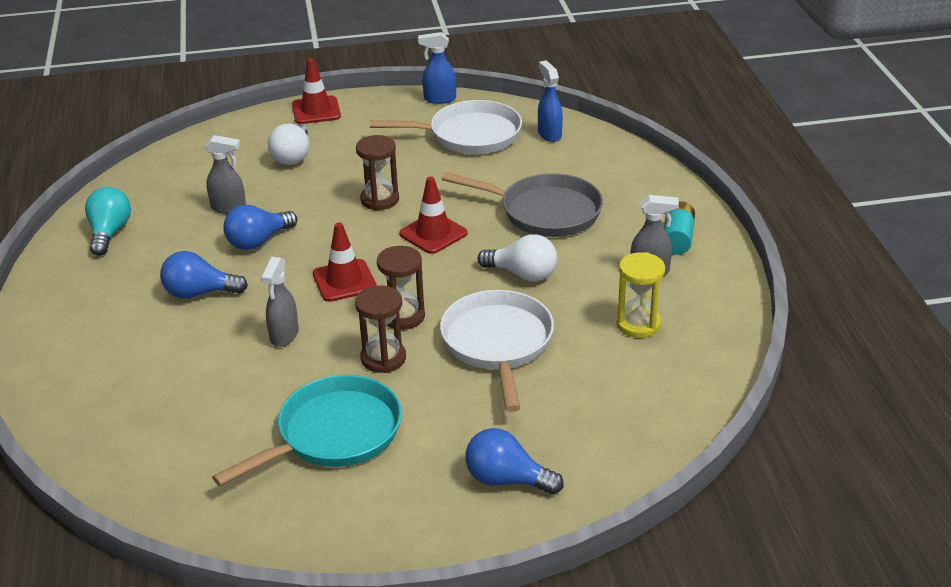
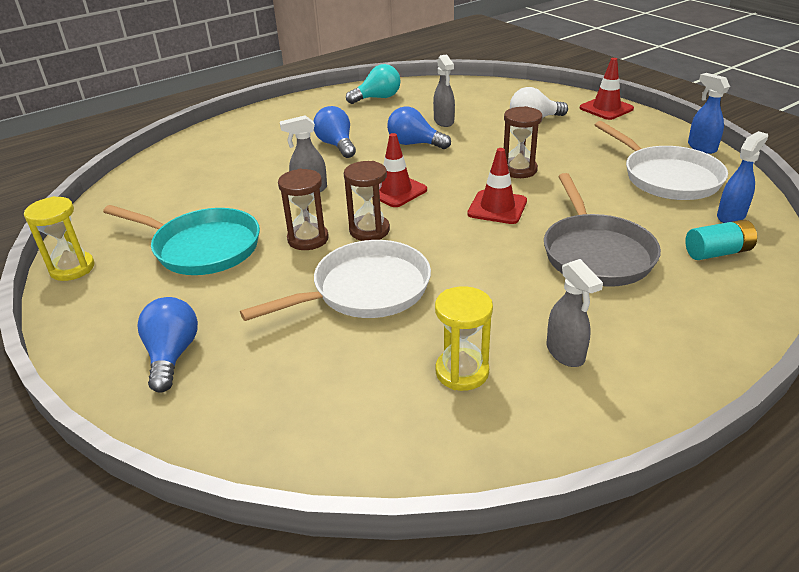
camera: 65 degrees right, 0 degrees up
white light bulb [478,234,557,282] -> none
turquoise battery [664,201,695,255] -> turquoise battery moved to [685,220,757,260]
none -> yellow hourglass [24,196,95,281]

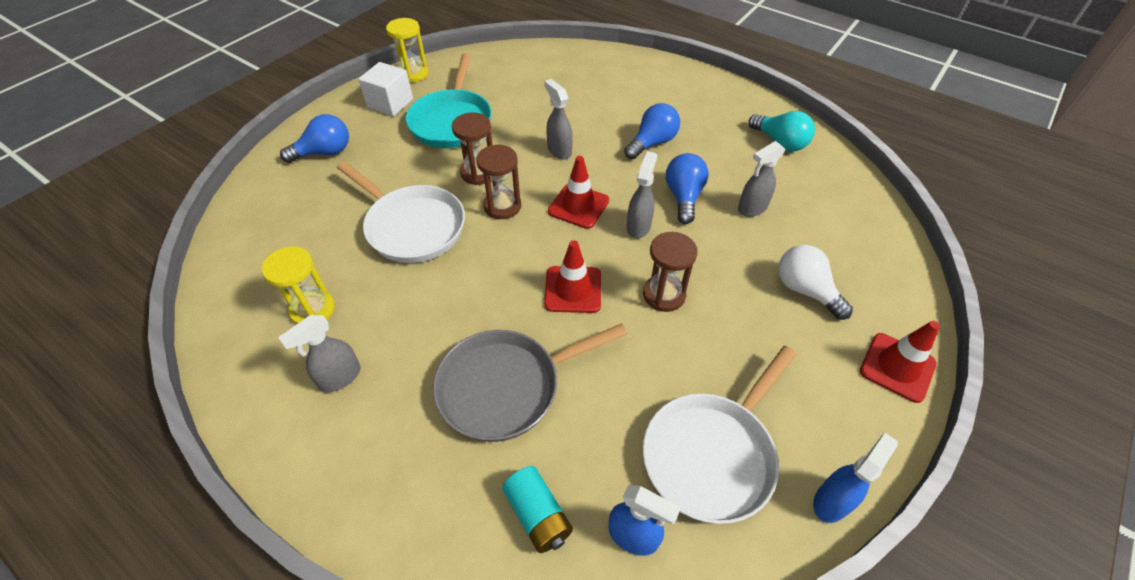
camera: 70 degrees right, 15 degrees up
none -> white cube [358,62,413,116]
none -> grey spray bottle [627,151,657,239]

